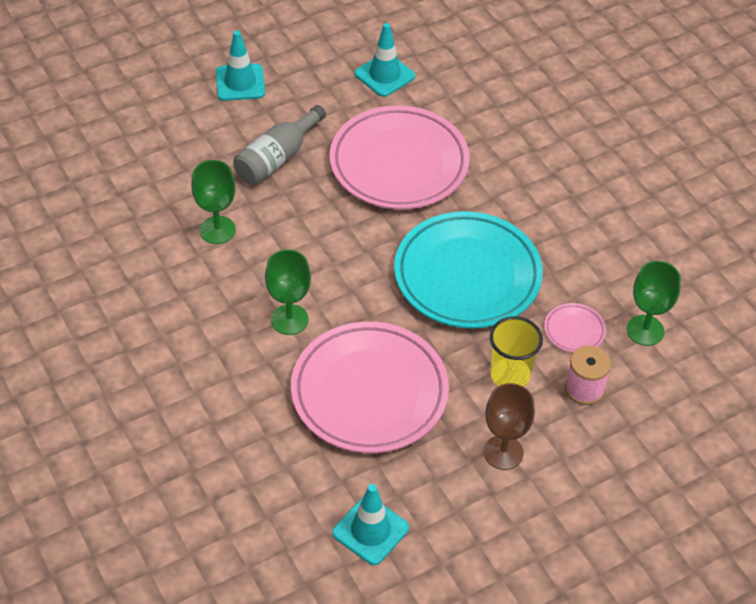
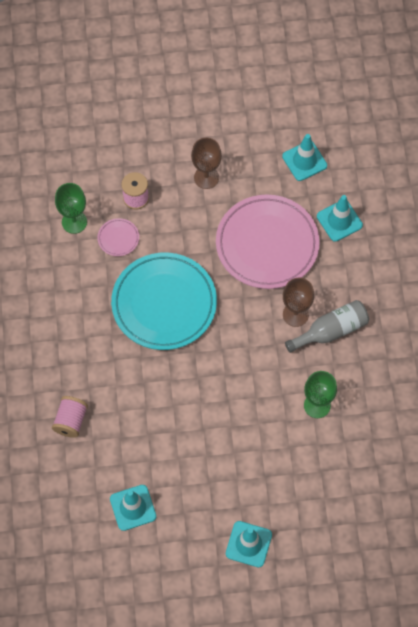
camera: 155 degrees left, 15 degrees up
grey bottle [233,105,326,185] -> grey bottle moved to [285,300,369,353]
green goblet [265,250,311,335] -> brown goblet [283,278,314,327]
pink plate [330,105,470,209] -> none
yellow cup [489,316,543,387] -> none
none -> pink spool [52,396,88,438]
none -> turquoise traffic cone [317,195,363,242]

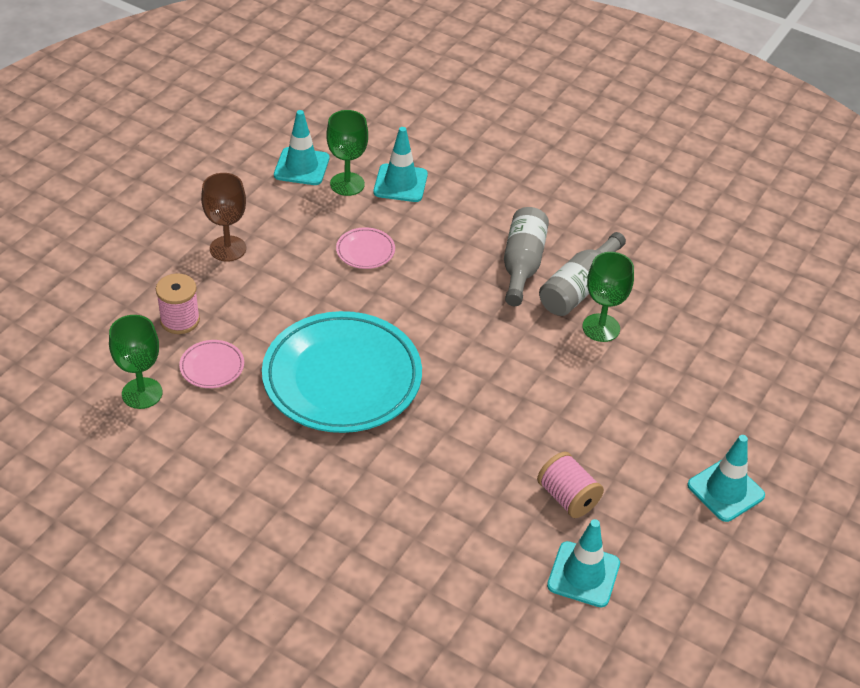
camera: 55 degrees left, 20 degrees down
pink spool [52,396,88,438] -> pink spool moved to [537,452,604,518]
pink plate [216,195,320,289] -> pink plate [336,227,395,269], size x0.40
brown goblet [283,278,314,327] -> none
none -> green goblet [326,110,368,196]
none -> grey bottle [539,232,626,316]

